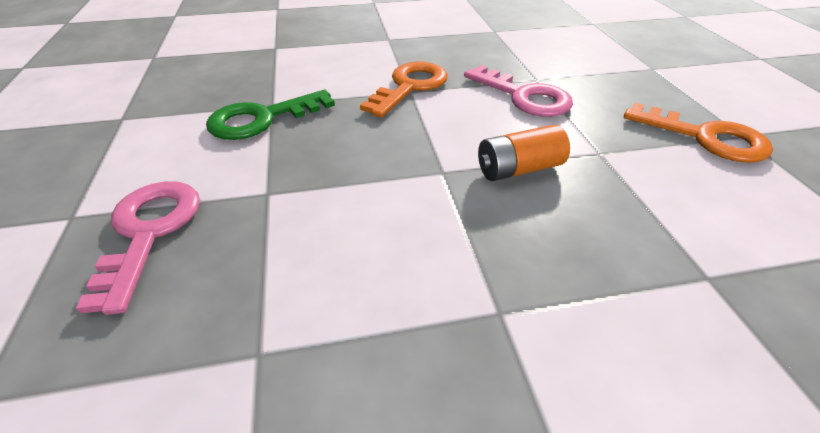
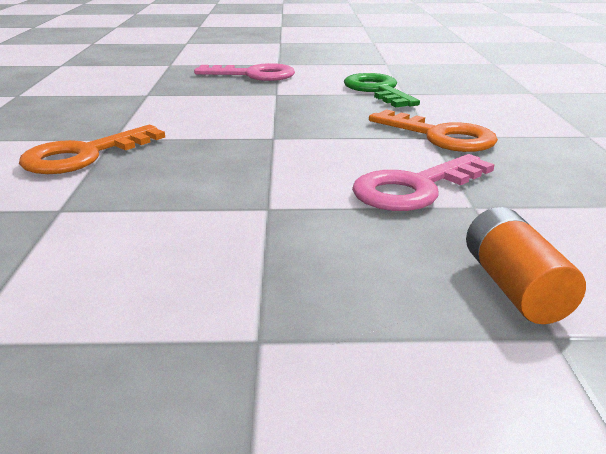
camera: 100 degrees right, 15 degrees down
orange battery [478,125,570,181] -> orange battery moved to [466,207,586,324]
orange key [624,102,773,163] -> orange key moved to [19,125,165,174]

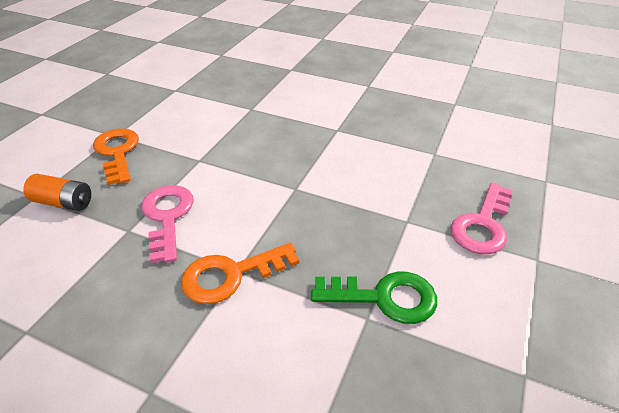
camera: 115 degrees right, 15 degrees up
orange key [19,125,165,174] -> orange key moved to [93,128,139,185]

